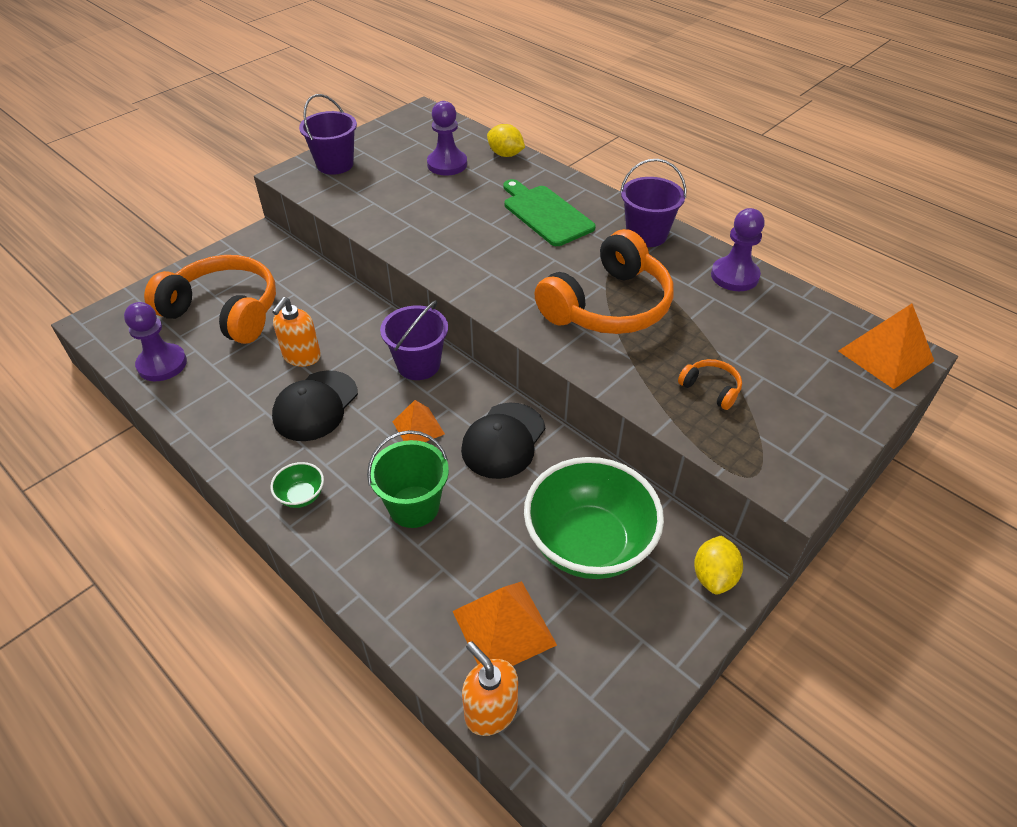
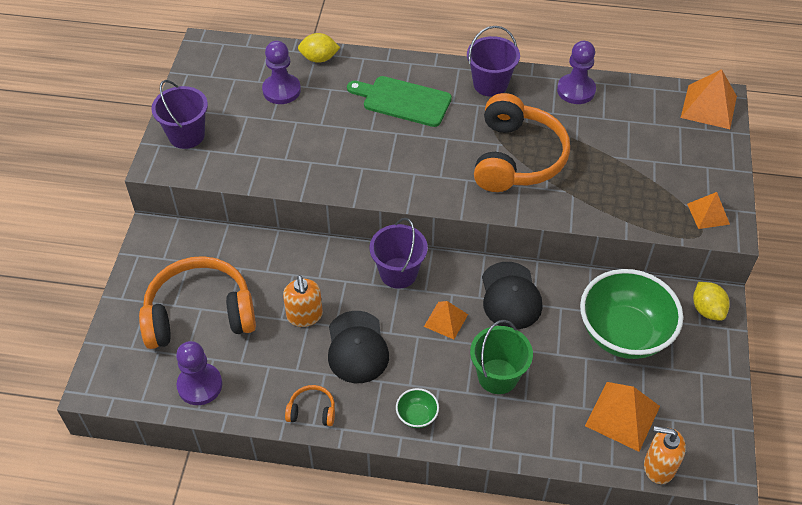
camera: 35 degrees left, 5 degrees up
orange headphones [678,359,742,410] -> orange headphones moved to [285,385,335,426]
none -> orange pyramid [687,192,730,229]

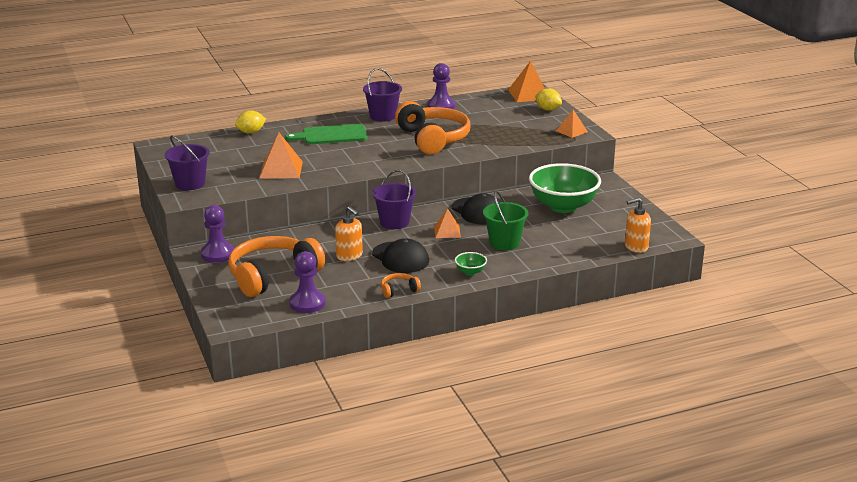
camera: 30 degrees left, 25 degrees down
purple pawn [262,41,301,104] -> purple pawn moved to [201,205,234,263]
orange pyramid [585,382,660,452] -> orange pyramid moved to [259,133,303,179]
yellow lemon [693,282,730,321] -> yellow lemon moved to [535,88,562,111]

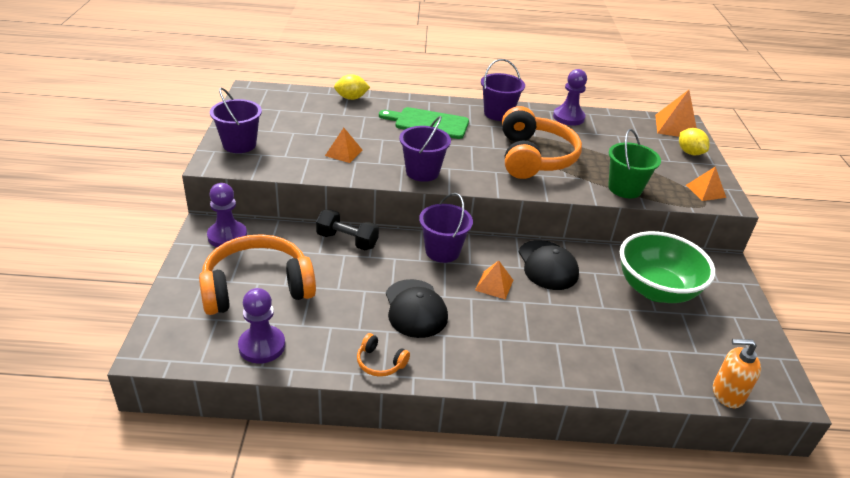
camera: 20 degrees right, 10 degrees up
orange pyramid [259,133,303,179] -> orange pyramid [325,128,362,163], size x0.62
orange soap dispenser [335,206,363,261] -> none
orange headphones [381,273,421,298] -> orange headphones turned 150 degrees counterclockwise [357,333,410,377]
green bowl [455,252,487,275] -> none
green bucket [483,191,528,250] -> green bucket moved to [608,129,661,198]
none -> black dumbbell [316,209,379,250]
none -> purple bucket [399,116,451,182]

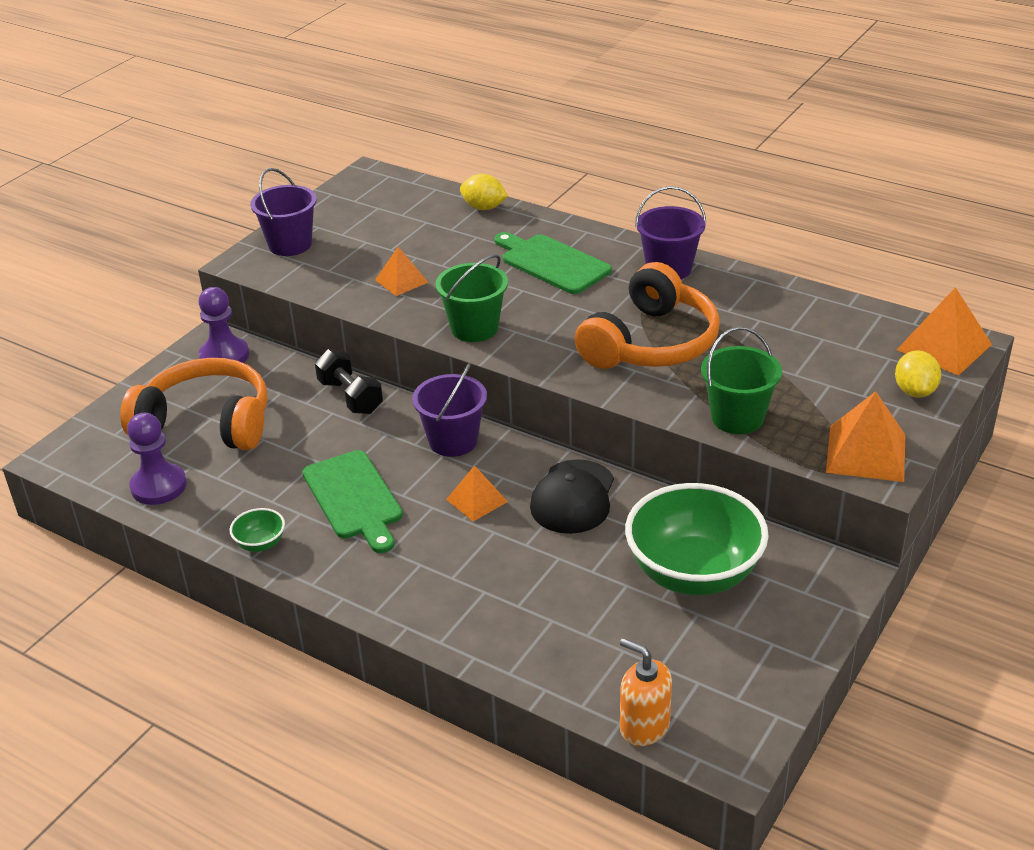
camera: 35 degrees right, 0 degrees up
orange headphones [357,333,410,377] -> green bowl [229,508,285,552]
black cap [386,279,448,338] -> green cutting board [302,450,403,553]
purple bucket [399,116,451,182] -> green bucket [435,254,508,342]
purple pawn [553,69,587,126] -> none
orange pyramid [686,166,726,201] -> orange pyramid [826,391,905,482], size x1.61

